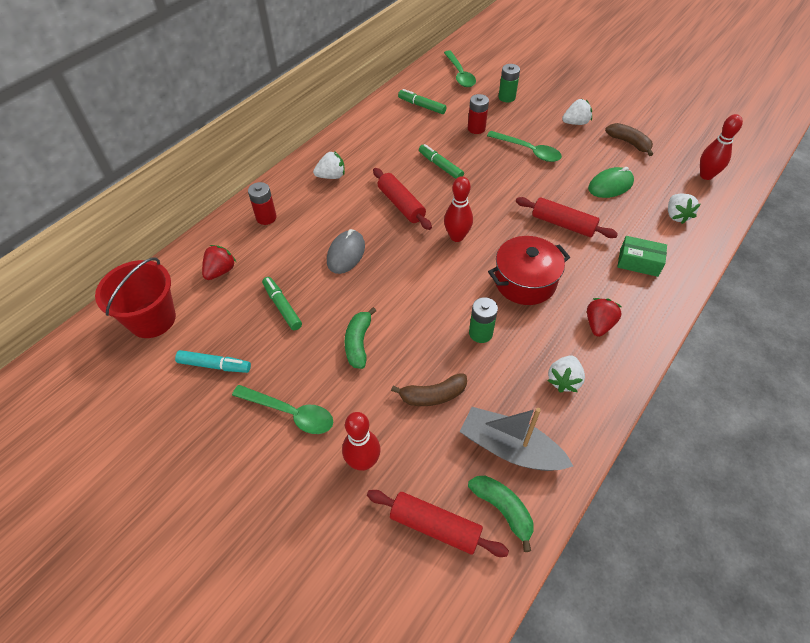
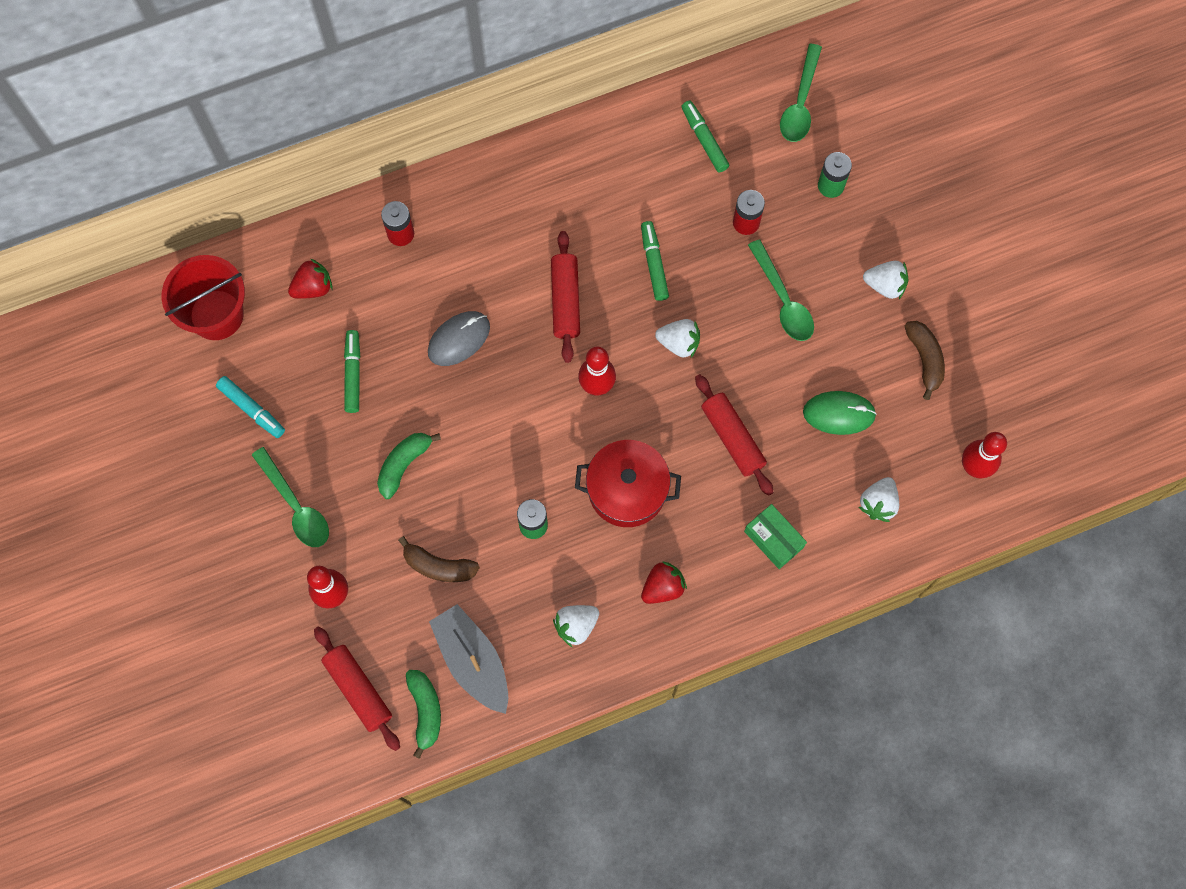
camera: 30 degrees right, 20 degrees up
white strawberry [313,151,345,179] -> white strawberry moved to [655,319,700,358]

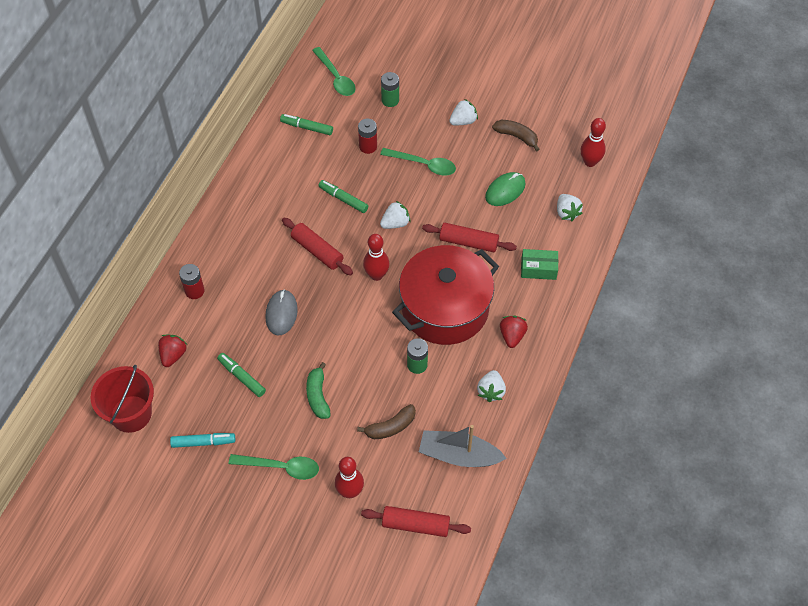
camera: 45 degrees left, 15 degrees down
green banana [406,670,441,759] -> none
red pot [575,440,681,527] -> red pot [392,245,499,345], size x1.60

